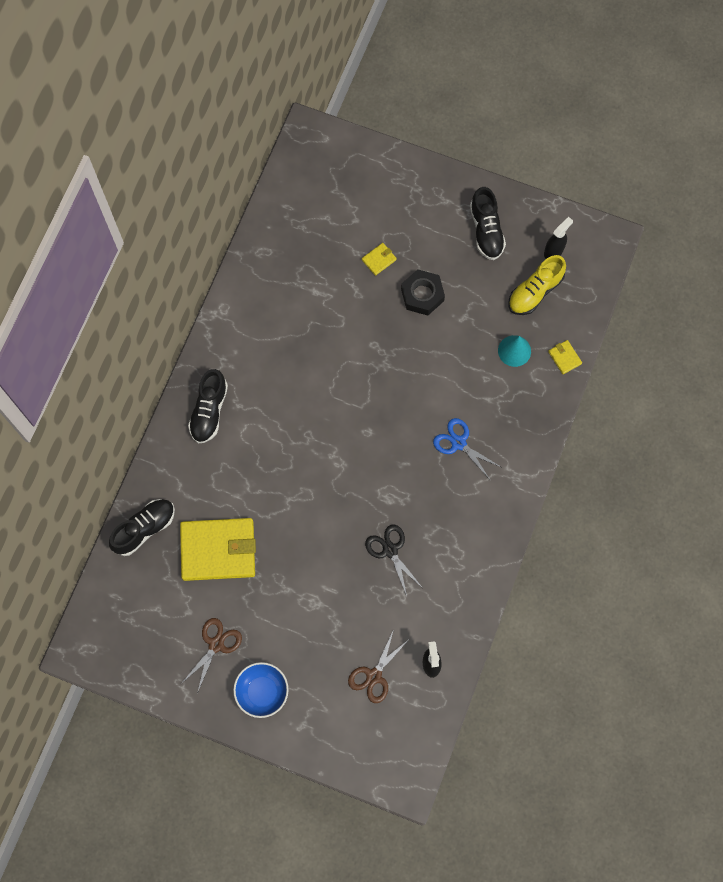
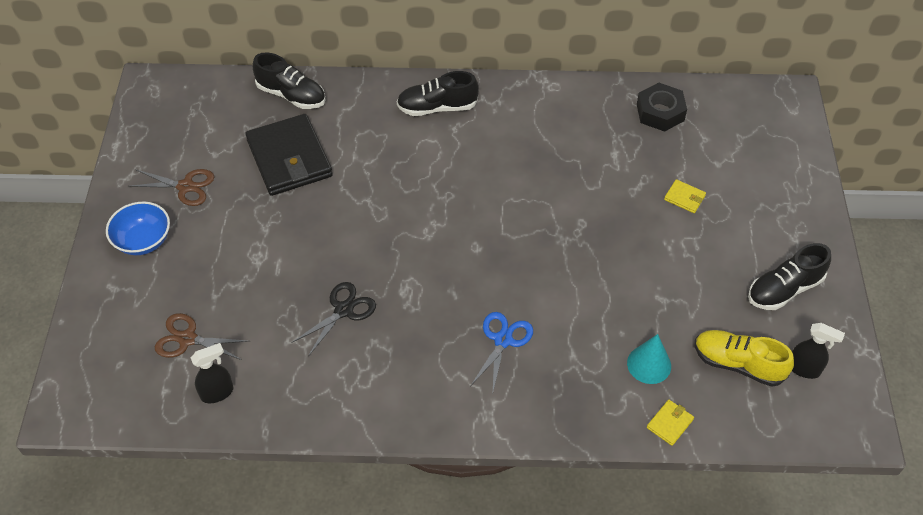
camera: 70 degrees right, 20 degrees down
yellow wallet [180,518,256,581] -> black wallet [245,114,333,196]
black nut [401,269,445,316] -> black nut moved to [637,83,687,132]

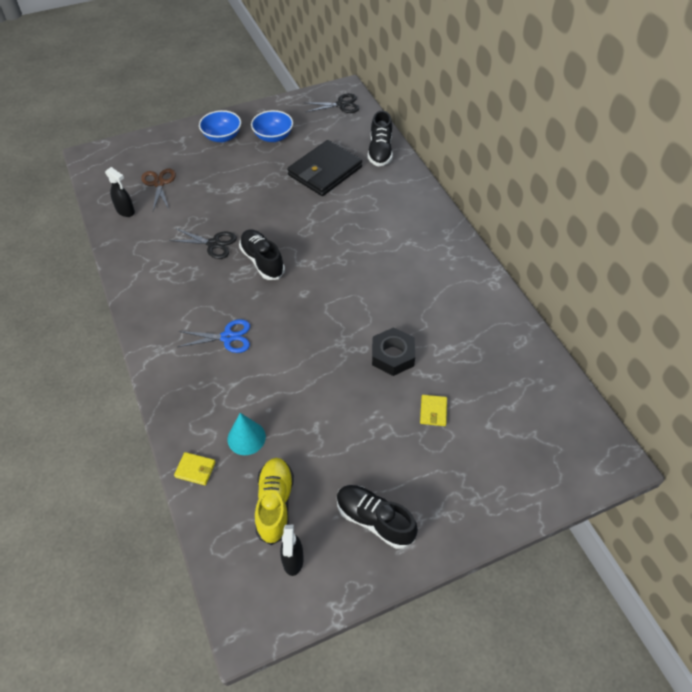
camera: 65 degrees right, 0 degrees up
brown scissors [128,169,214,206] -> blue bowl [251,110,293,142]
black shoe [397,71,479,116] -> black shoe moved to [239,229,285,280]
black nut [637,83,687,132] -> black nut moved to [372,327,415,376]
none -> black scissors [306,93,360,113]

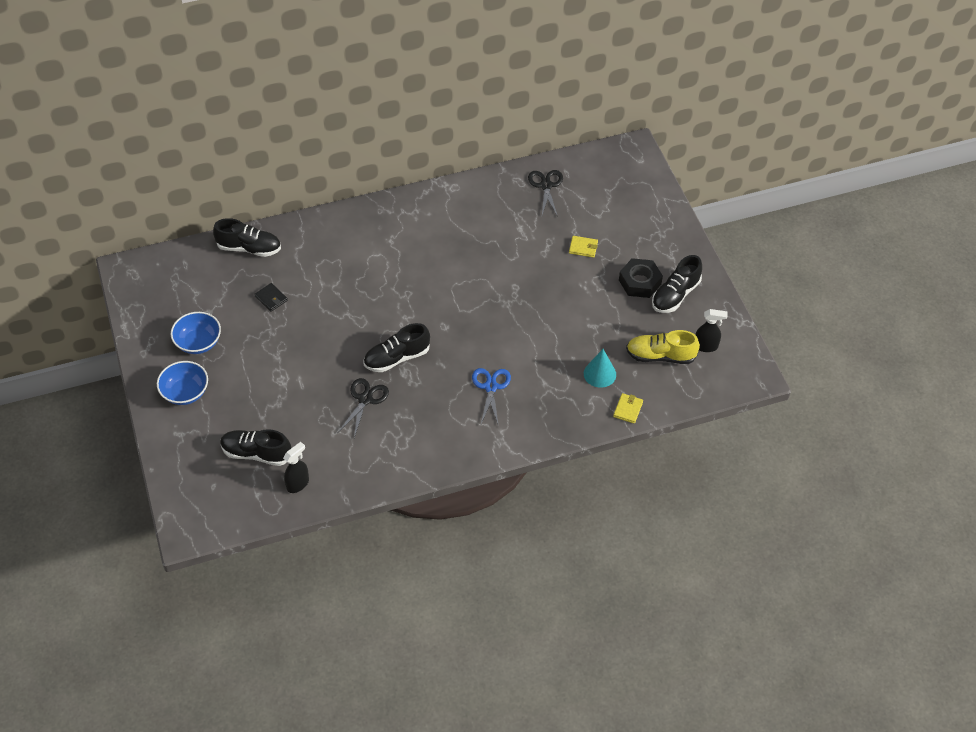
camera: 85 degrees left, 0 degrees up
brown scissors [141,168,176,211] -> black shoe [220,429,291,466]
black wallet [287,140,362,196] -> black wallet [254,283,288,311], size x0.40
black scissors [306,93,360,113] -> black scissors moved to [528,170,563,217]
black nut [372,327,415,376] -> black nut moved to [619,258,663,298]

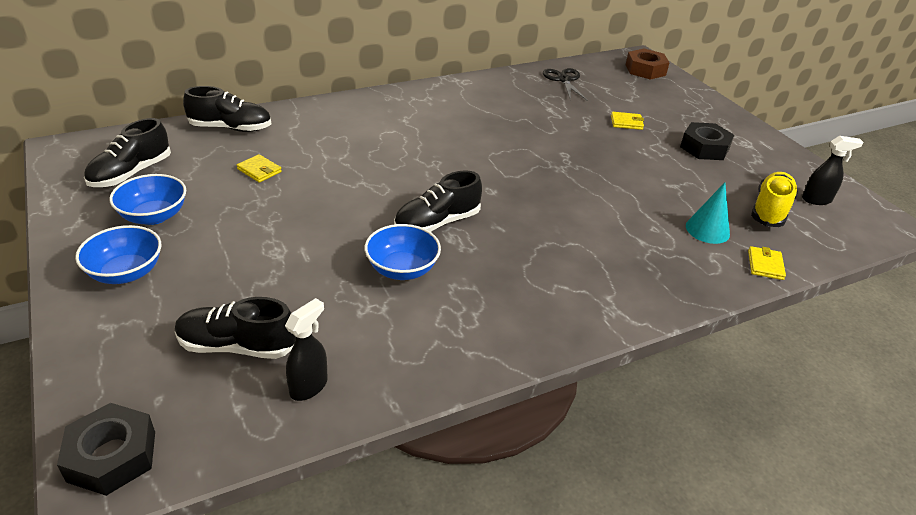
camera: 10 degrees left, 15 degrees down
black wallet [254,283,288,311] -> yellow wallet [237,154,282,183]
black scissors [338,378,389,438] -> blue bowl [365,224,441,280]
blue scissors [472,368,511,426] -> none
yellow shoe [626,330,700,364] -> yellow shoe turned 120 degrees clockwise [751,172,798,227]
black shoe [652,255,702,313] -> black shoe moved to [84,118,171,187]
none -> black nut [57,403,155,496]
none -> brown nut [626,49,670,80]

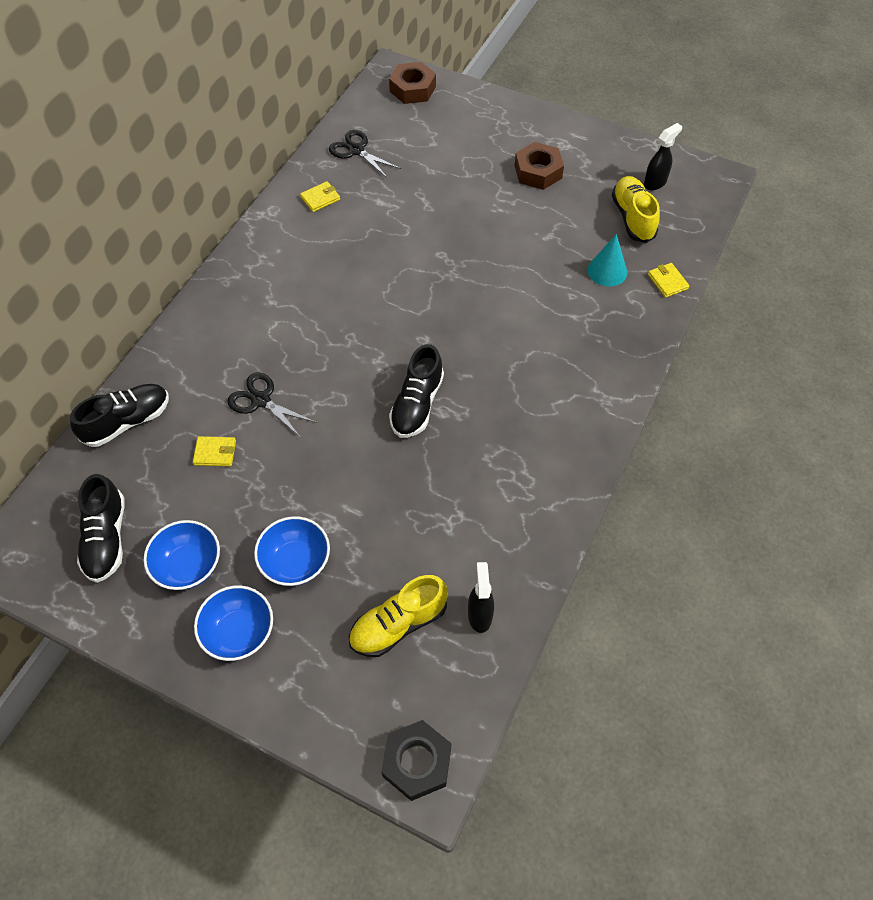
camera: 35 degrees left, 20 degrees up
black shoe [175,297,295,359] -> yellow shoe [349,575,448,657]
blue bowl [365,224,441,280] -> blue bowl moved to [254,516,330,586]
yellow wallet [611,112,644,130] -> yellow wallet moved to [300,181,340,212]
black nut [680,122,734,160] -> brown nut [515,142,564,190]
none -> black scissors [227,373,317,438]

